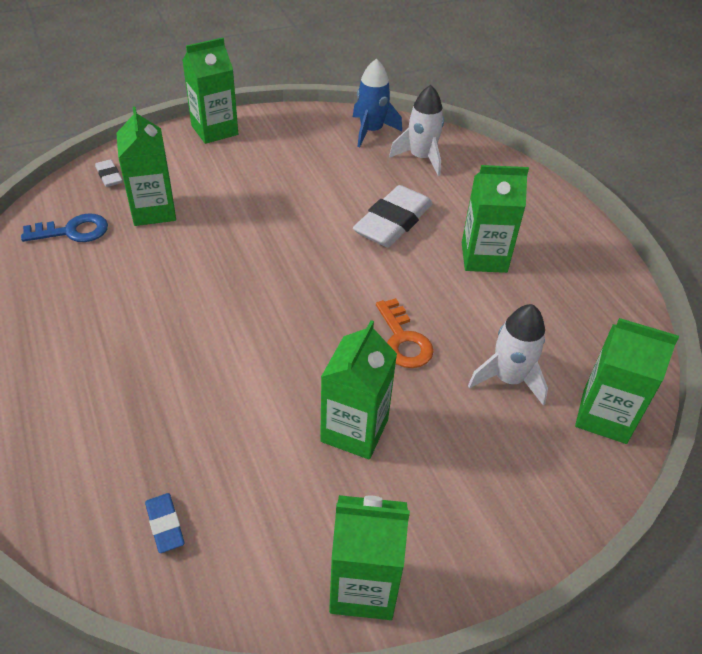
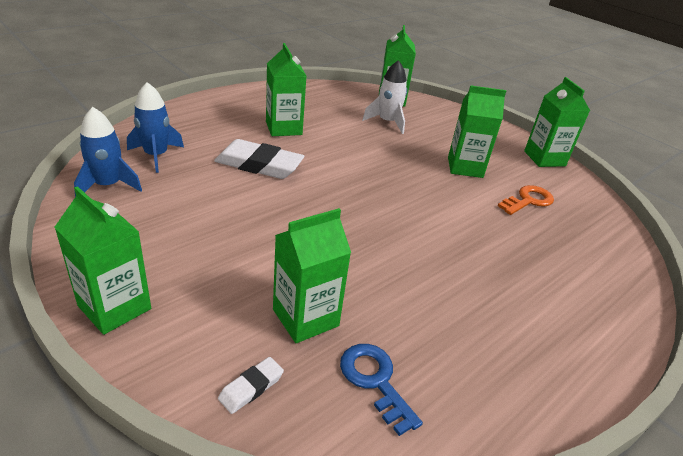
camera: 110 degrees left, 10 degrees down
blue eraser [145,493,185,553] -> none
orange key [376,298,434,368] -> orange key moved to [498,185,554,215]
white rocket [389,85,444,176] -> blue rocket [127,82,184,173]

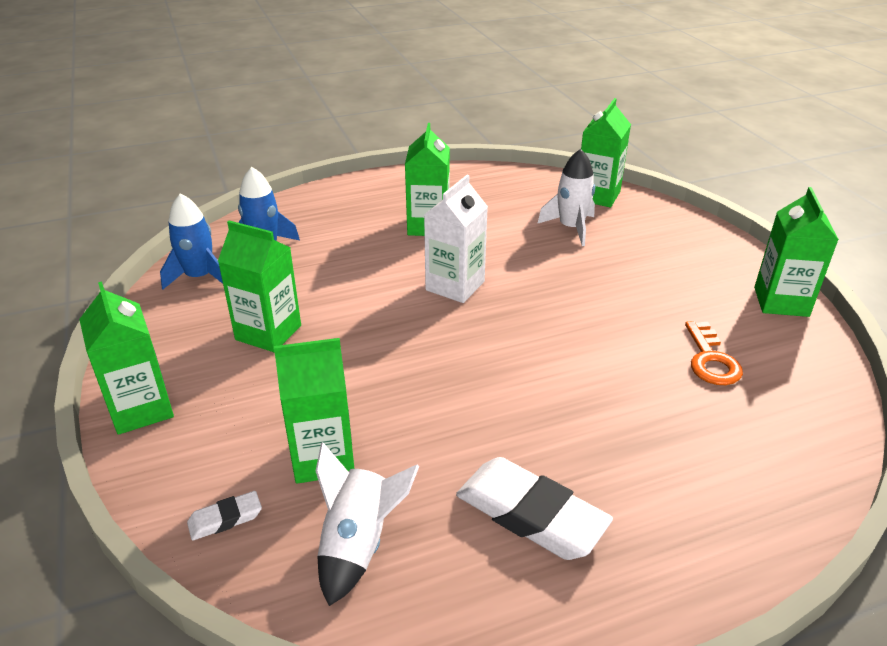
camera: 25 degrees right, 0 degrees up
white eraser [214,139,304,179] -> white eraser moved to [456,457,613,560]
blue key [340,344,423,436] -> white rocket [316,442,419,606]
green carton [448,85,506,178] -> green carton moved to [218,220,301,352]
orange key [498,185,554,215] -> orange key turned 105 degrees clockwise [685,321,743,385]
none -> white carton [424,175,488,303]

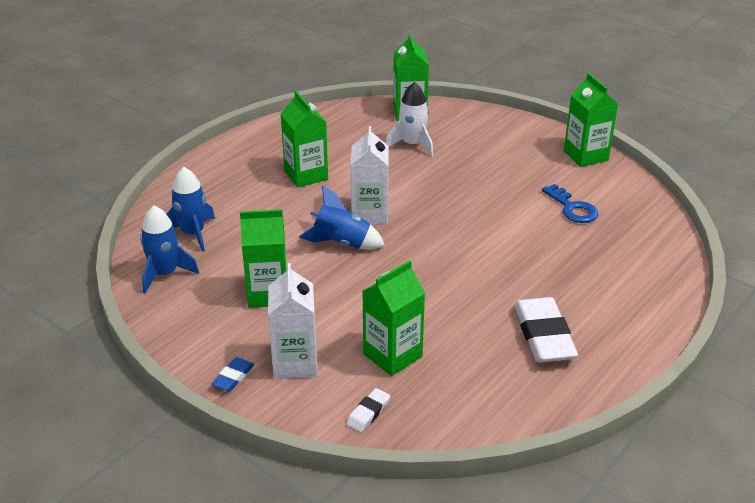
camera: 30 degrees left, 0 degrees up
green carton [79,282,174,435] -> blue eraser [211,357,254,392]
white rocket [316,442,419,606] -> none
white eraser [456,457,613,560] -> white eraser turned 75 degrees clockwise [514,297,578,362]
orange key [685,321,743,385] -> blue key [542,184,598,223]
none -> white carton [268,263,317,379]
none -> blue rocket [299,185,385,249]

